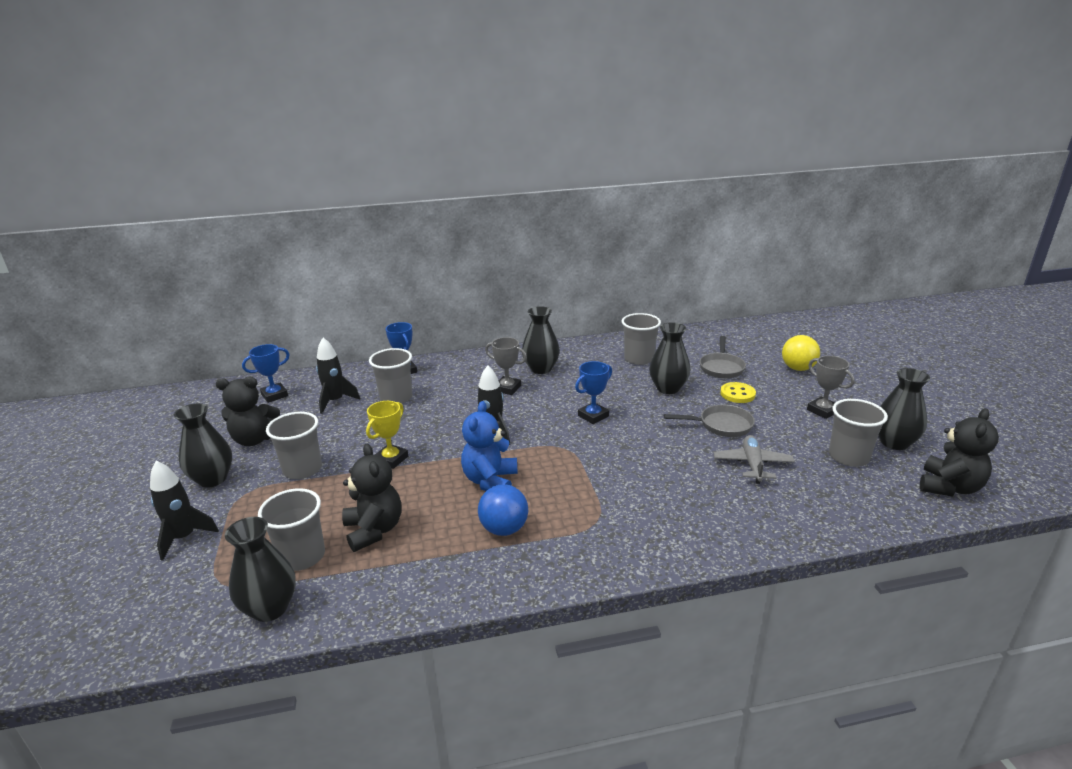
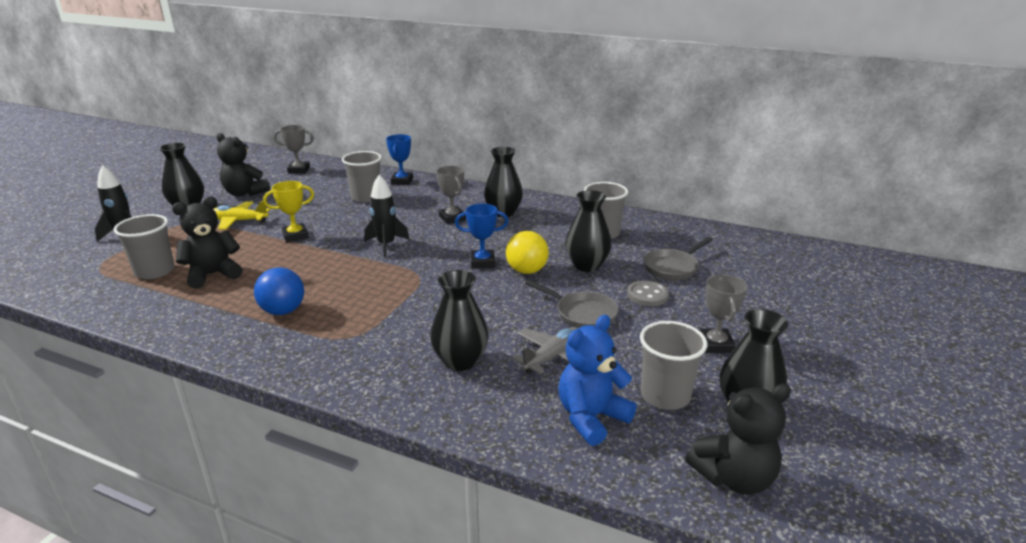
camera: 35 degrees right, 0 degrees up
black vase [225,517,296,622] -> black vase moved to [430,270,489,371]
blue trophy [242,344,290,403] -> grey trophy [274,125,314,174]
grey cup [266,412,322,479] -> yellow plane [213,201,270,230]
black rocket [316,338,360,414] -> none
black teddy bear [342,444,401,552] -> black teddy bear turned 135 degrees counterclockwise [172,196,242,289]
blue teddy bear [461,401,518,491] -> blue teddy bear moved to [559,315,637,446]
yellow button [720,382,756,403] -> grey button [627,281,669,306]
yellow ball [782,335,820,371] -> yellow ball moved to [506,231,549,274]

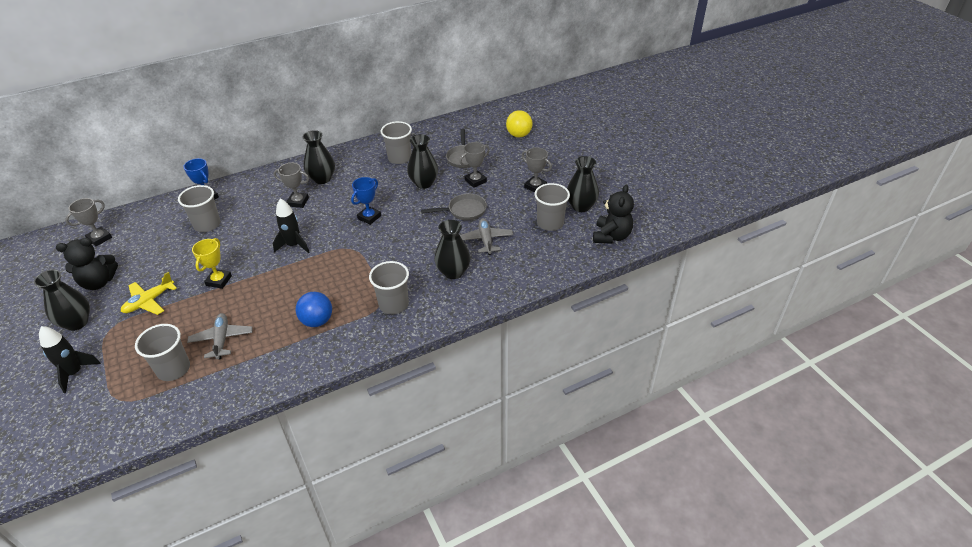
camera: 50 degrees left, 15 degrees up
black teddy bear [172,196,242,289] -> grey plane [187,313,253,360]
yellow ball [506,231,549,274] -> yellow ball moved to [506,110,533,137]
blue teddy bear [559,315,637,446] -> none
grey button [627,281,669,306] -> grey trophy [459,142,490,188]
none -> grey cup [369,261,409,314]

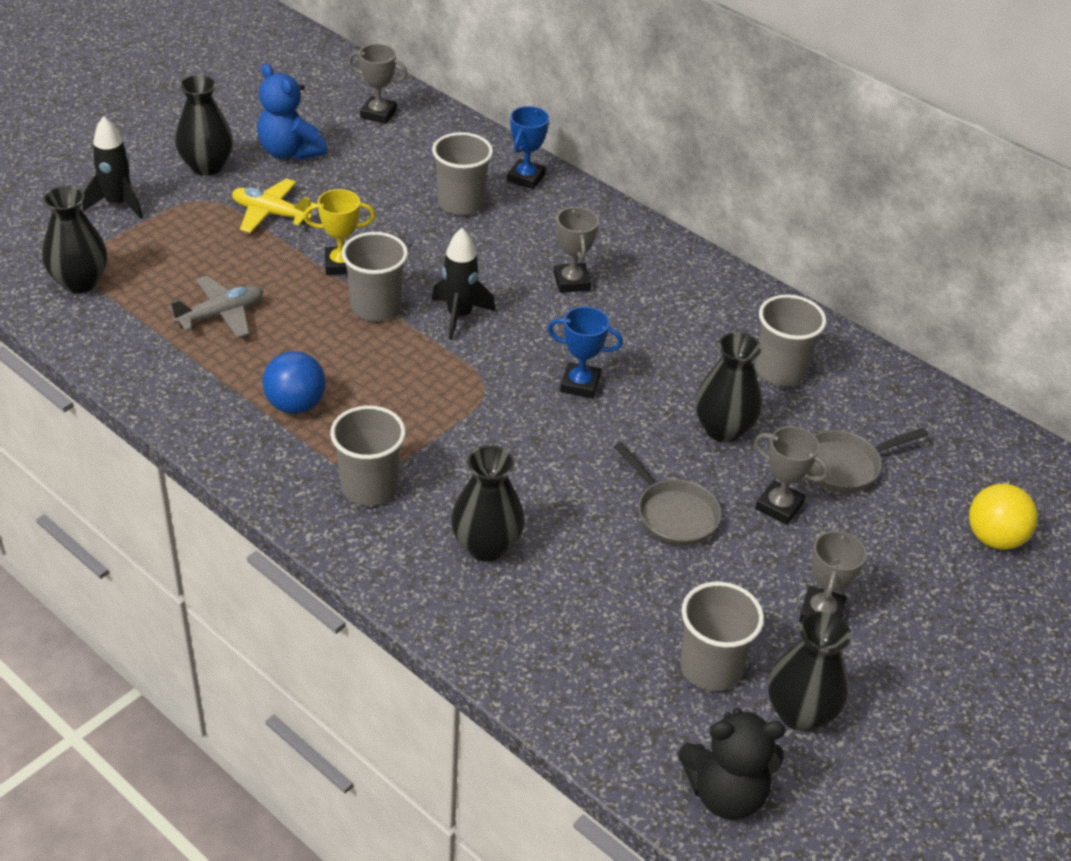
camera: 65 degrees right, 0 degrees up
black teddy bear [56,238,118,290] -> blue teddy bear [257,64,327,160]
grey cup [135,324,190,381] -> grey cup moved to [341,232,408,321]
black vase [302,130,335,184] -> black vase moved to [42,186,107,293]
grey plane [460,218,513,255] -> none

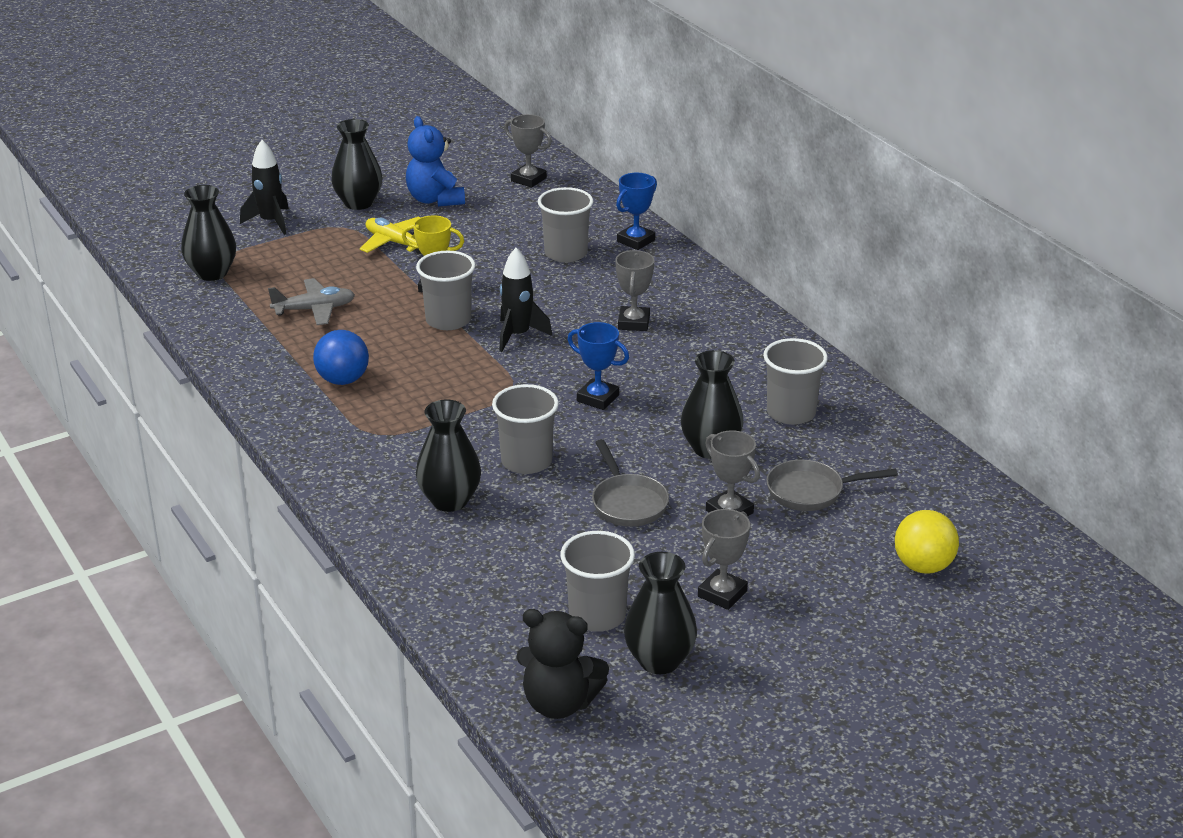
camera: 20 degrees right, 10 degrees down
grey cup [330,405,406,506] -> grey cup moved to [492,384,559,474]

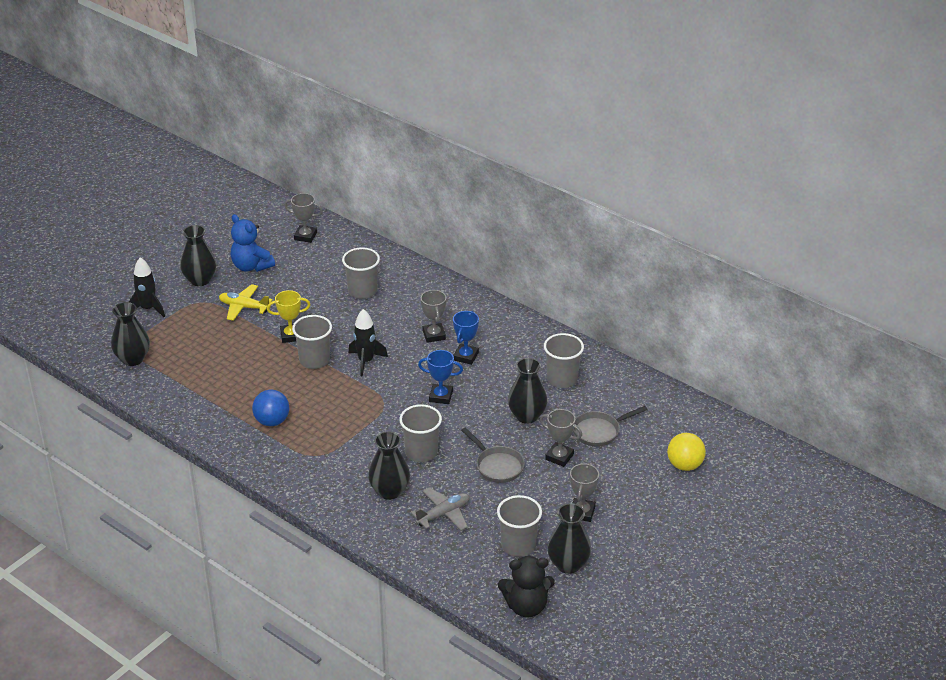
camera: 20 degrees left, 5 degrees up
grey plane [268,278,355,325] -> grey plane moved to [411,487,470,531]
blue trophy [616,173,657,250] -> blue trophy moved to [453,311,479,365]

